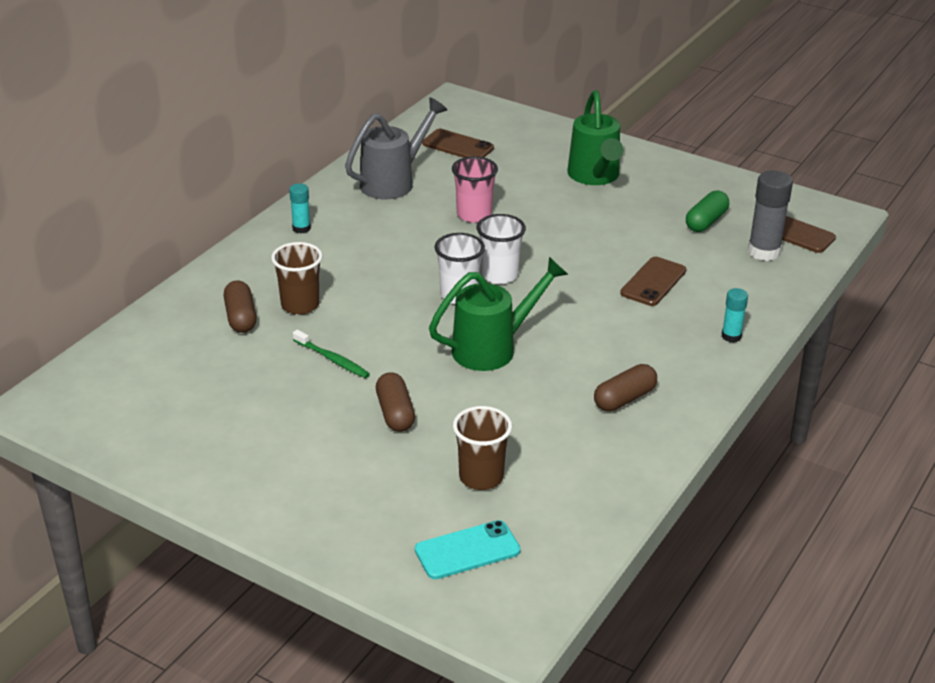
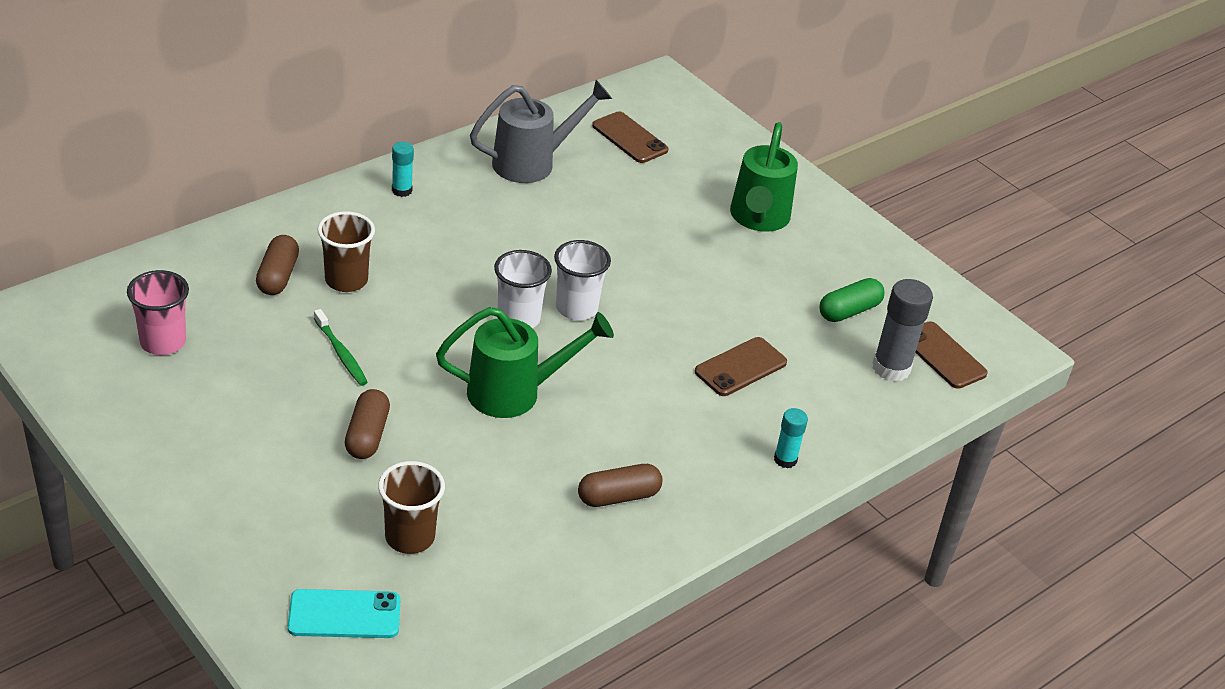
camera: 15 degrees right, 5 degrees up
pink cup [452,156,498,223] -> pink cup moved to [127,270,189,355]

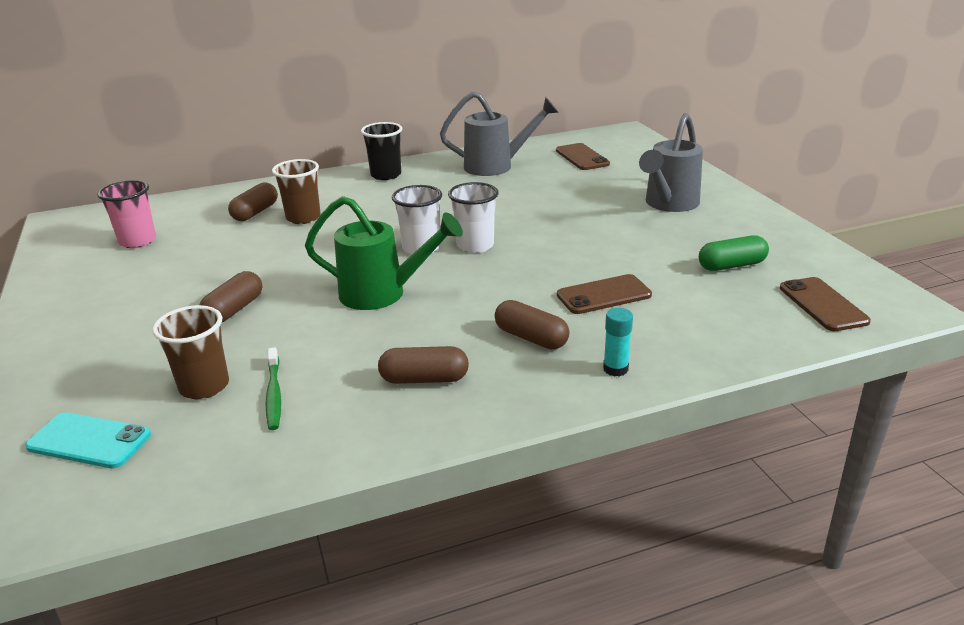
camera: 25 degrees right, 10 degrees down
green toothbrush [314,309,368,386] -> green toothbrush moved to [266,347,281,430]
turquoise glue stick [392,142,414,197] -> black cup [361,122,402,180]
green watering can [730,122,798,232] -> grey watering can [639,113,703,212]
grey glue stick [873,279,933,382] -> none
none -> brown capsule [495,300,569,349]

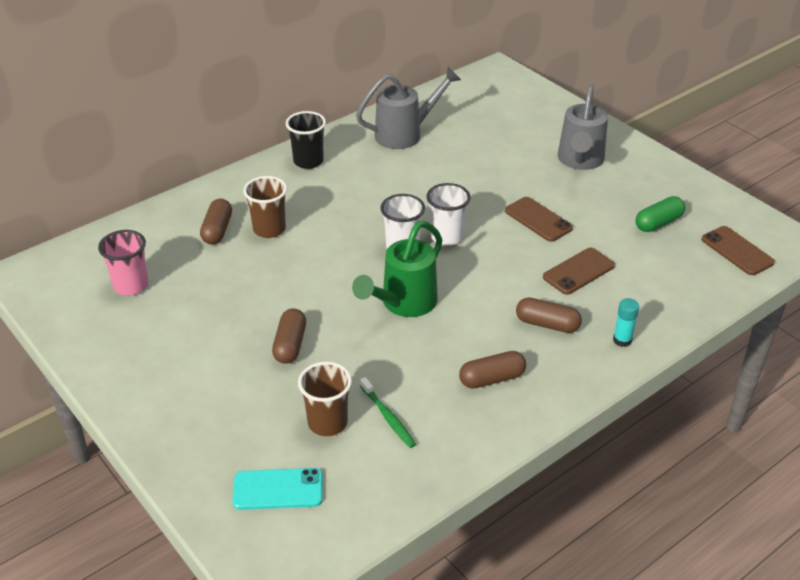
camera: 20 degrees left, 10 degrees up
green watering can [305,196,463,310] -> green watering can turned 135 degrees clockwise [352,221,442,317]
brown phone [556,143,610,170] -> brown phone moved to [505,197,573,242]

